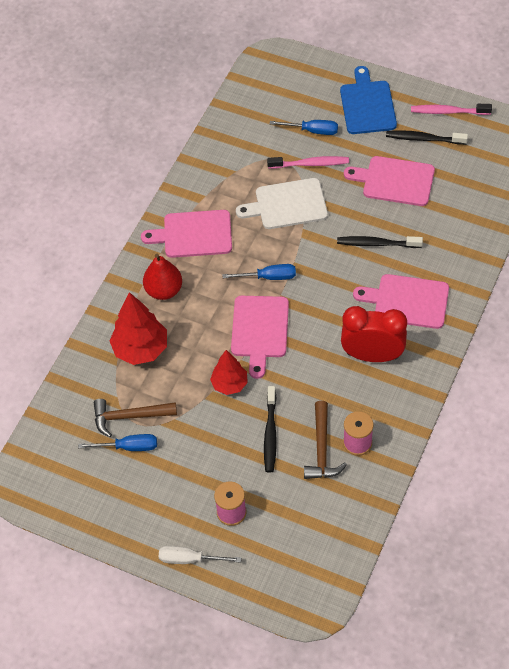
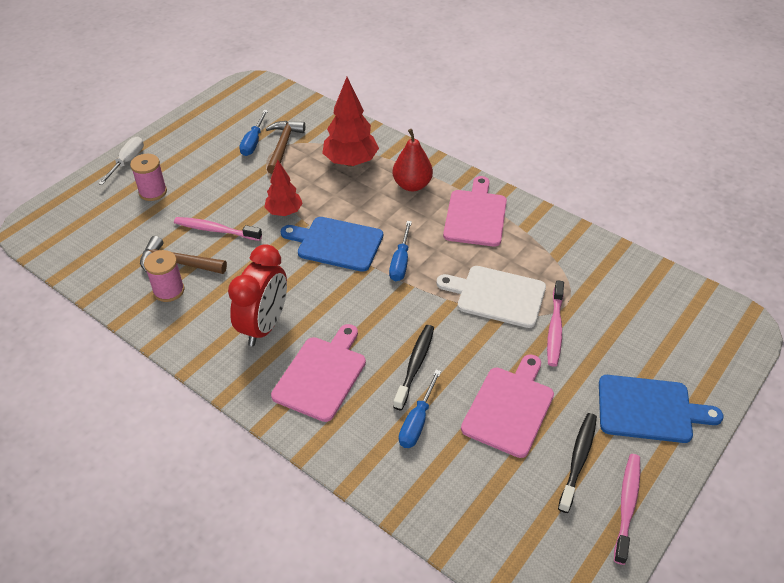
camera: 100 degrees right, 10 degrees down
pink cutting board [231,296,289,379] -> blue cutting board [280,217,383,272]
white cutting board [236,178,328,229] -> white cutting board turned 75 degrees counterclockwise [436,266,546,328]
black toothbrush [264,386,277,472] -> pink toothbrush [174,217,262,241]
blue screwdriver [270,120,338,135] -> blue screwdriver moved to [399,370,441,448]

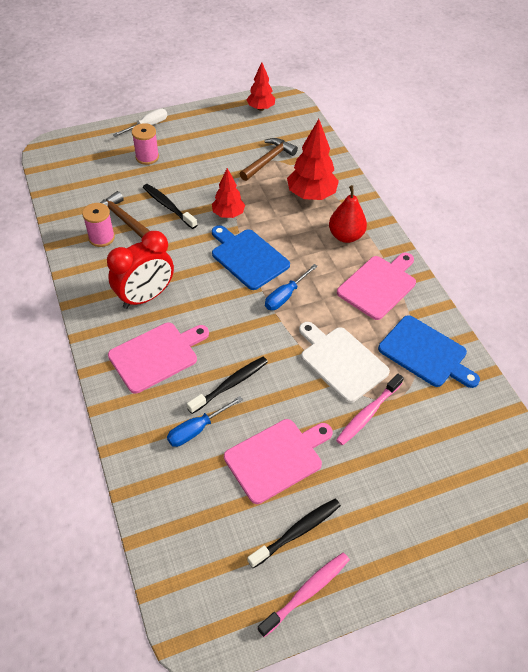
camera: 30 degrees right, 5 degrees up
pink toothbrush [174,217,262,241] -> black toothbrush [143,184,197,229]
blue screwdriver [239,110,268,156] -> none
blue cutting board [599,375,723,443] -> blue cutting board moved to [378,315,480,388]
none -> red tree [246,62,275,111]

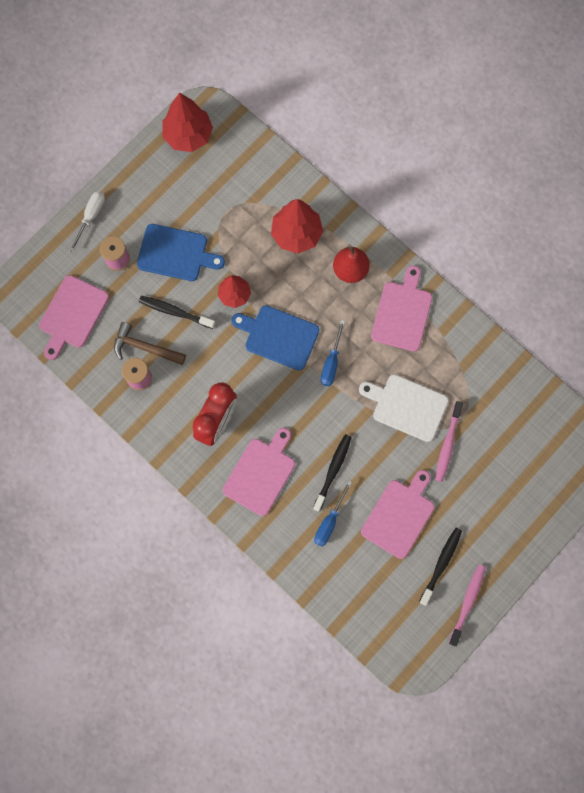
camera: 25 degrees left, 25 degrees up
brown hammer [240,138,298,181] -> none
red tree [246,62,275,111] -> red tree [162,92,213,152], size x1.57
blue cutting board [378,315,480,388] -> blue cutting board moved to [137,224,225,281]
none -> pink cutting board [39,275,109,360]

